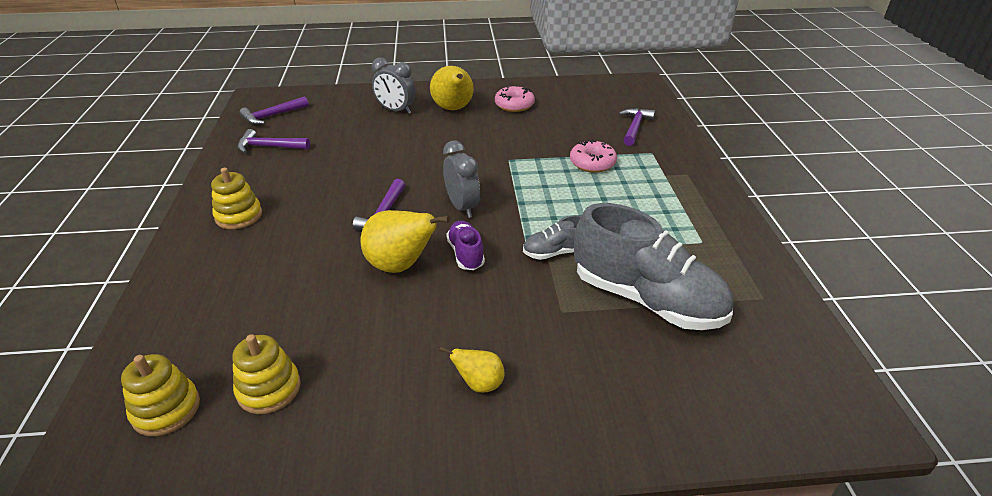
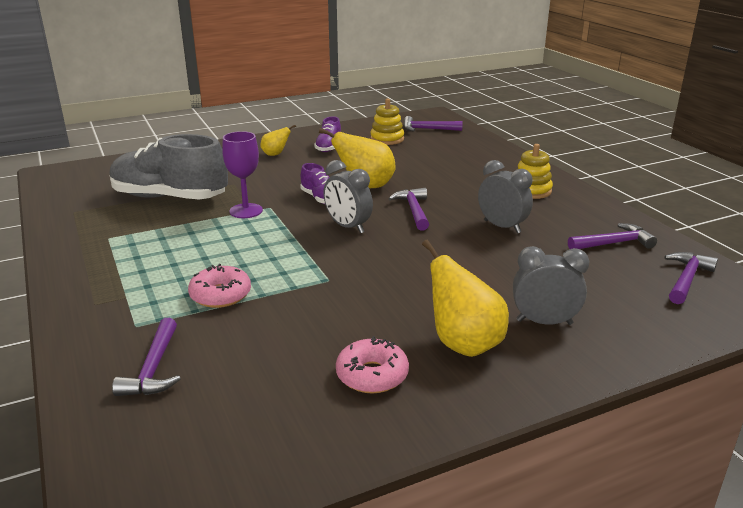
camera: 160 degrees right, 10 degrees down
yellow stacking toy [121,354,200,436] -> purple hammer [404,116,463,132]
grey shoe [523,215,581,260] -> purple goblet [222,131,263,218]
none -> purple shoe [314,116,341,152]
none -> grey clock [478,160,533,233]

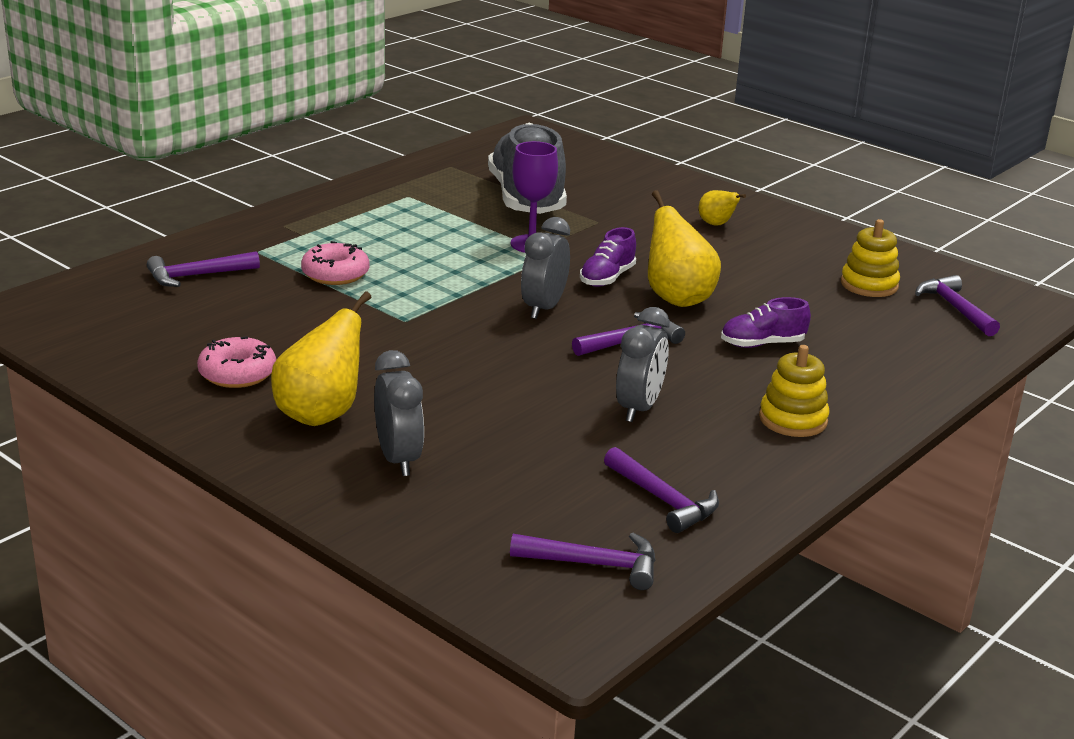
camera: 65 degrees right, 0 degrees up
purple shoe [314,116,341,152] -> purple shoe moved to [721,297,811,348]

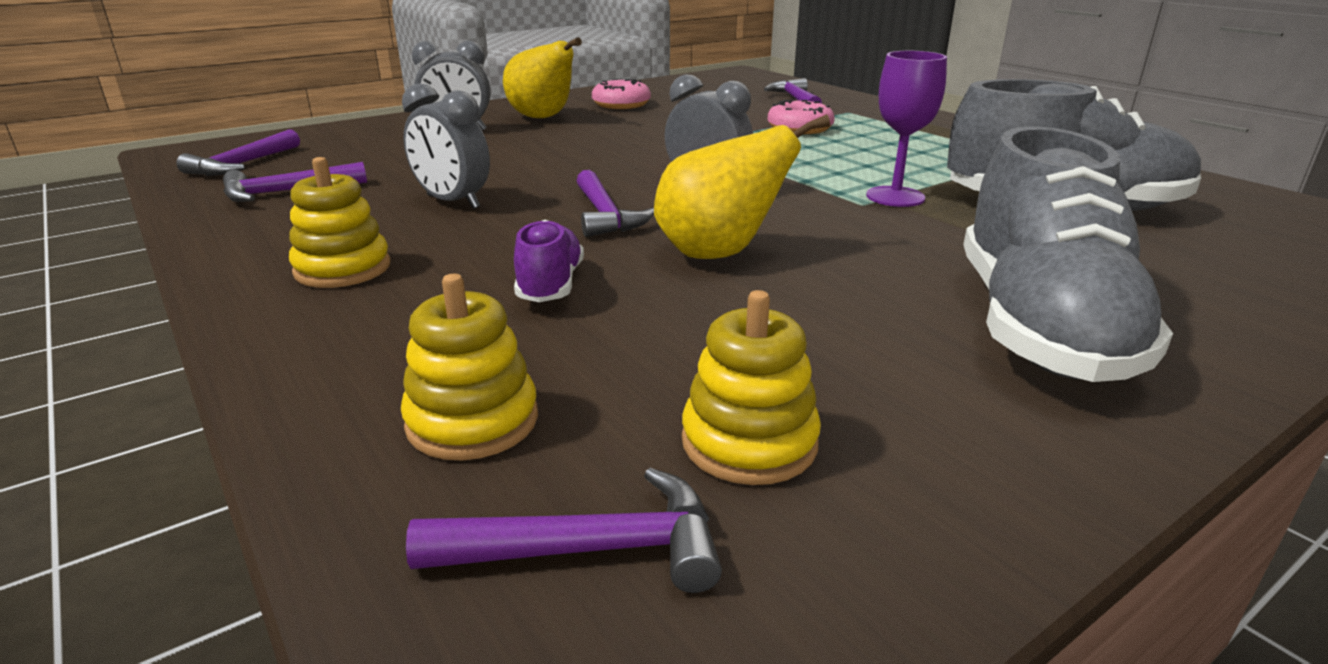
camera: 105 degrees right, 0 degrees up
purple shoe [580,227,636,287] -> none
yellow pear [699,190,746,225] -> grey shoe [963,126,1173,382]
none -> yellow stacking toy [401,274,538,460]

